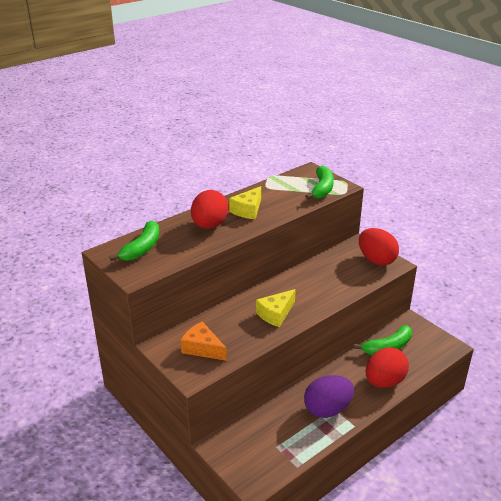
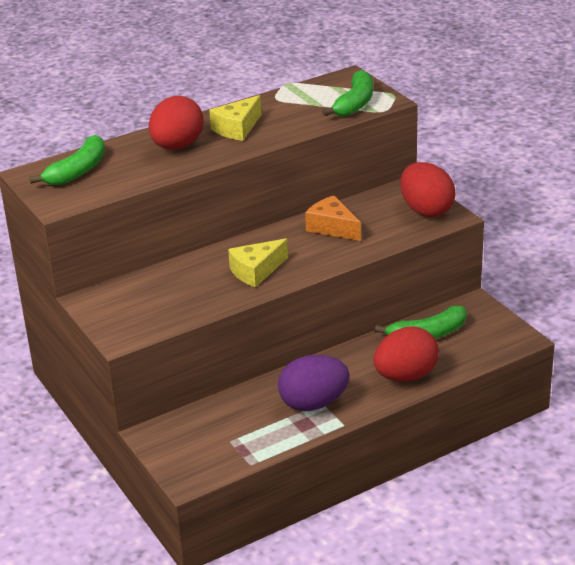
camera: 10 degrees right, 0 degrees up
orange cheese [180,321,227,361] -> orange cheese moved to [305,196,361,241]

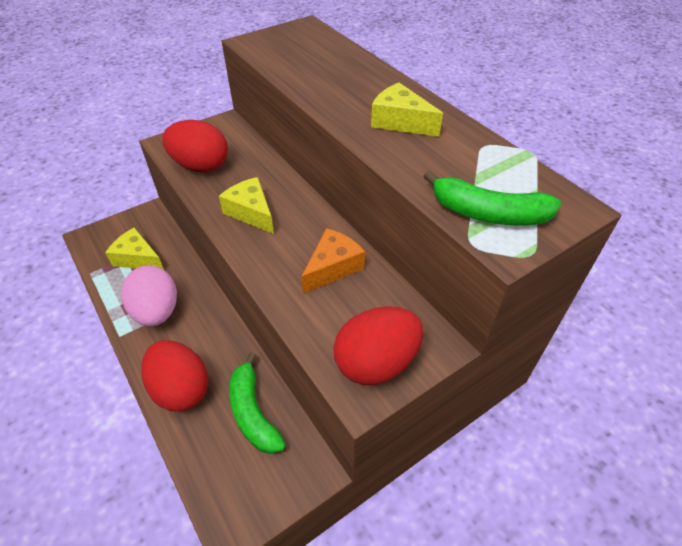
camera: 85 degrees right, 15 degrees up
green banana [29,135,105,185] -> none
red egg [148,96,204,149] -> red egg moved to [162,120,228,172]
purple egg [278,355,350,411] -> pink egg [121,265,177,326]
none -> yellow cheese [105,228,164,270]

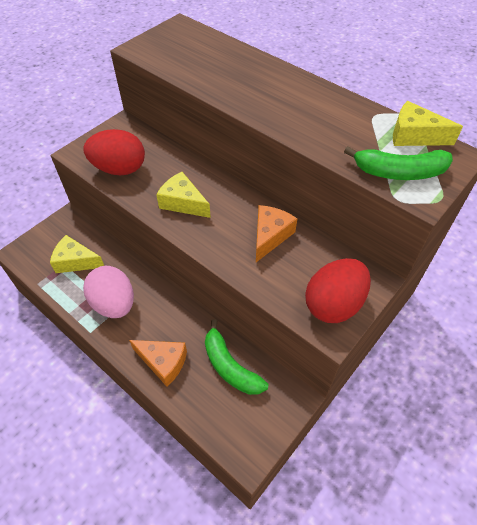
camera: 15 degrees left, 5 degrees up
red egg [141,340,208,412] -> orange cheese [129,340,187,387]
yellow cheese [371,83,443,137] -> yellow cheese moved to [393,101,463,146]

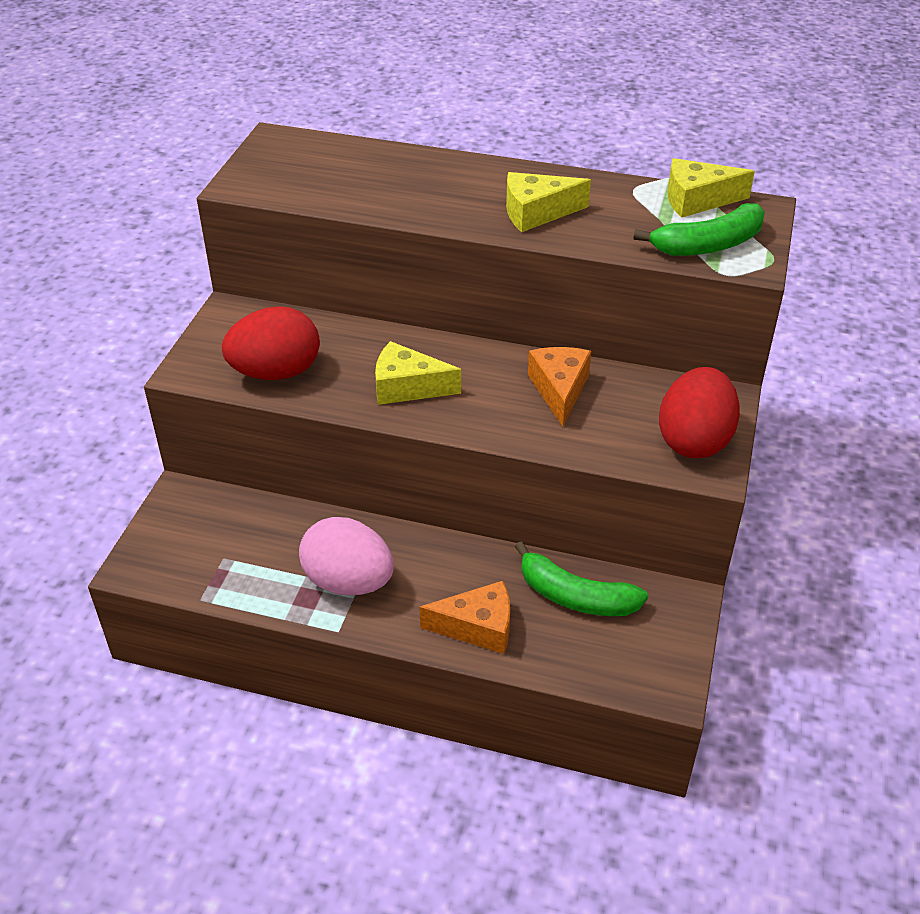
camera: 25 degrees left, 10 degrees down
yellow cheese [50,235,104,273] -> yellow cheese moved to [506,172,591,232]

